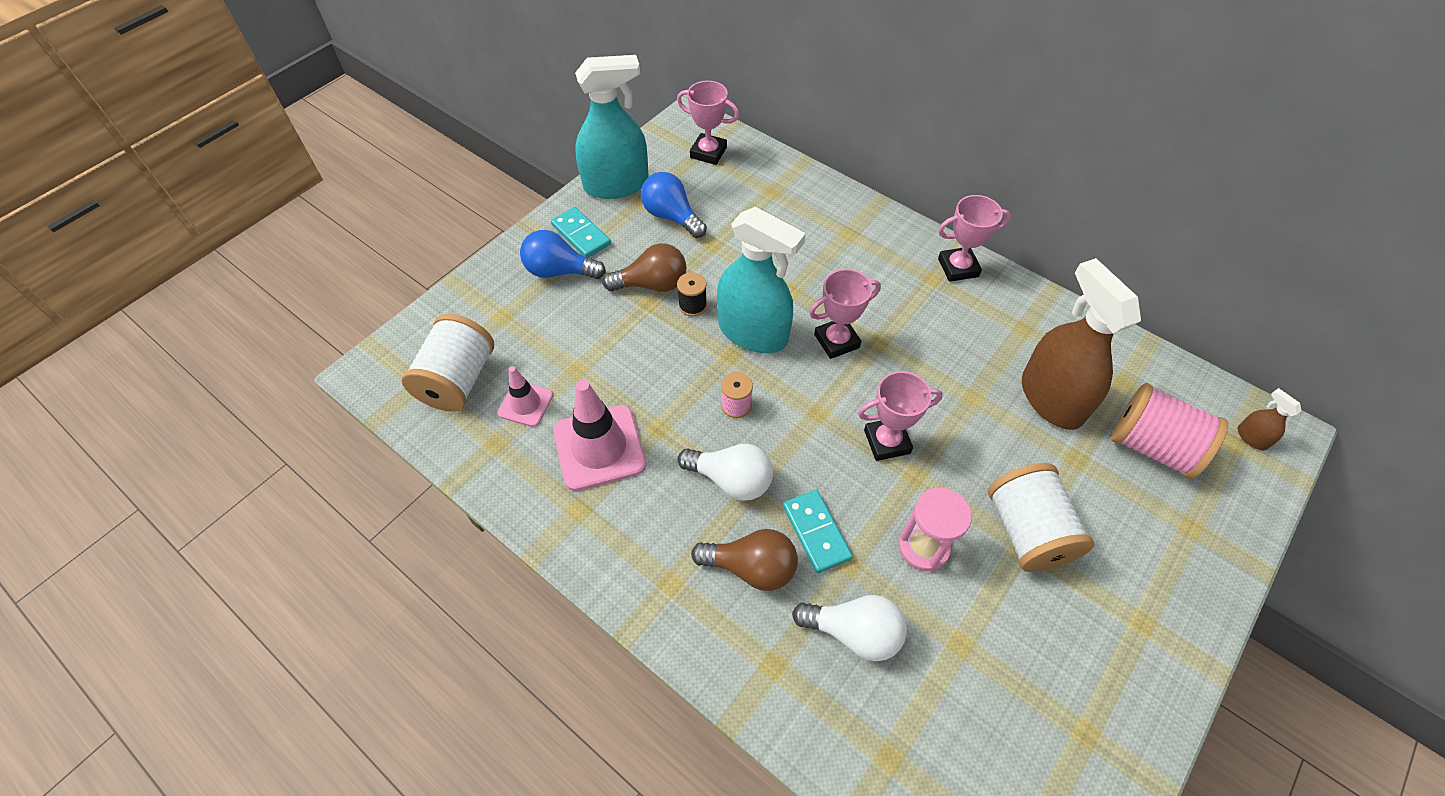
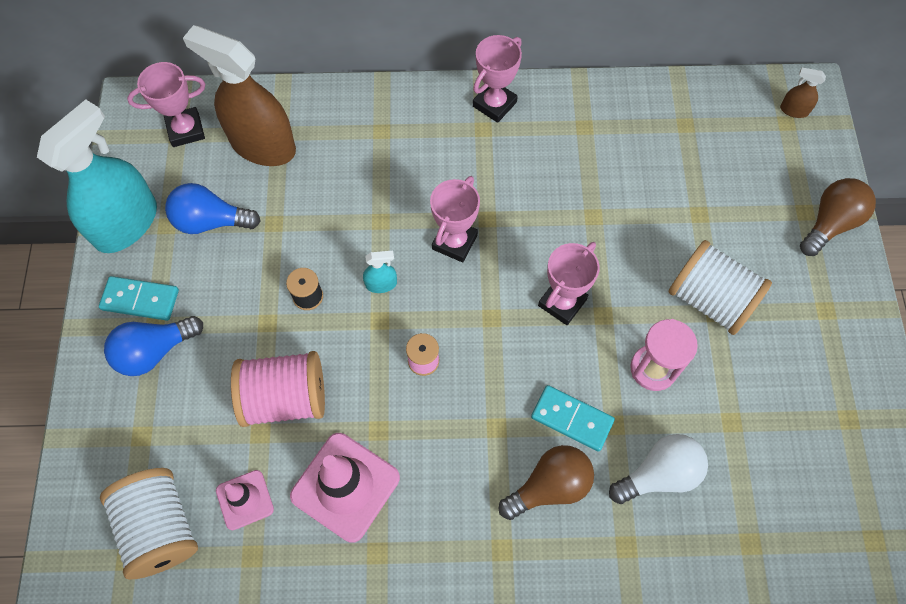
camera: 40 degrees left, 10 degrees up
brown light bulb [602,243,687,292] -> brown light bulb moved to [800,178,876,256]
white light bulb [678,444,773,501] -> none
turquoise spray bottle [717,207,806,353] -> turquoise spray bottle [363,251,397,293], size x0.40
brown spray bottle [1022,258,1141,430] -> brown spray bottle moved to [183,25,296,166]
pink spool [1111,383,1229,479] -> pink spool moved to [231,351,325,427]

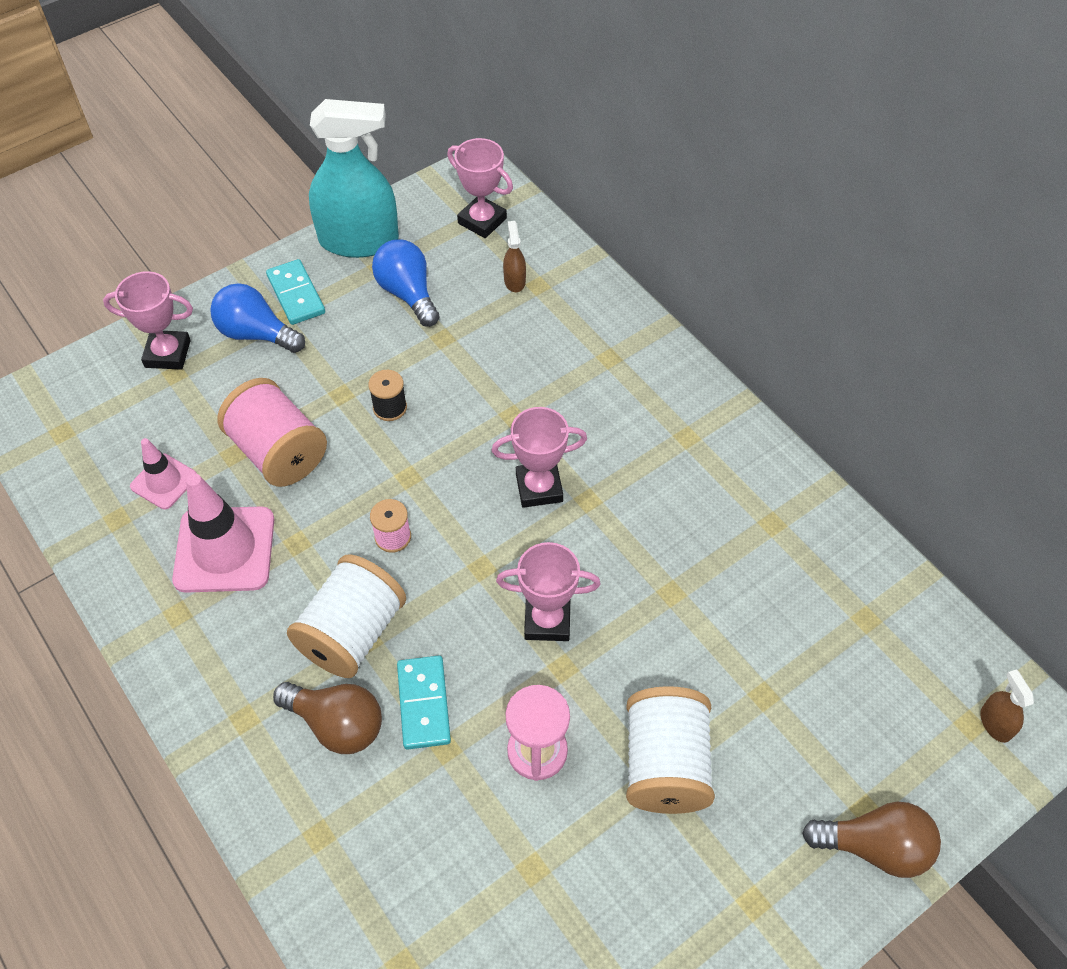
camera: 55 degrees right, 10 degrees down
white spool [100,468,198,580] -> white spool moved to [287,554,406,678]
brown spray bottle [183,25,296,166] -> brown spray bottle [503,221,526,292], size x0.40
turquoise spray bottle [363,251,397,293] -> none
pink trophy [473,35,522,123] -> pink trophy moved to [103,271,193,370]
white light bulb [609,434,708,504] -> none

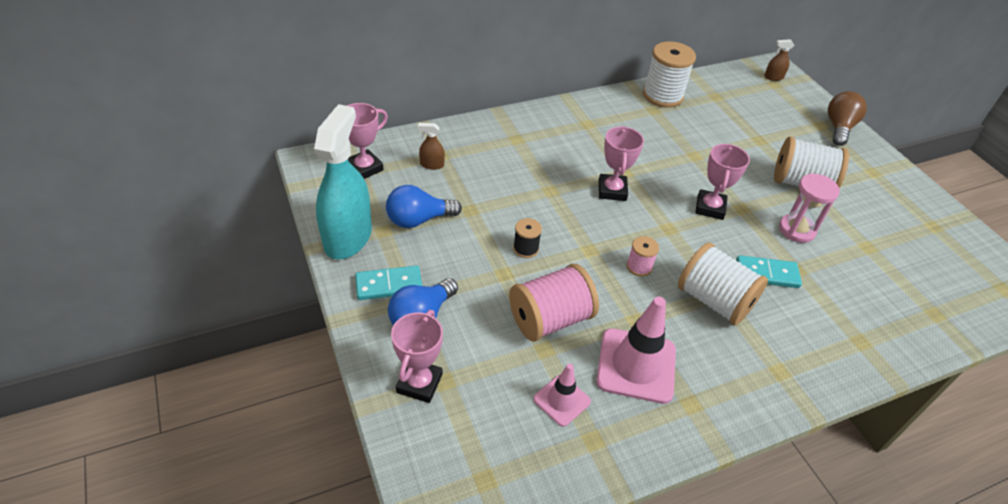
camera: 80 degrees left, 10 degrees down
brown light bulb [273,682,382,754] -> none
none -> white spool [643,41,696,108]

